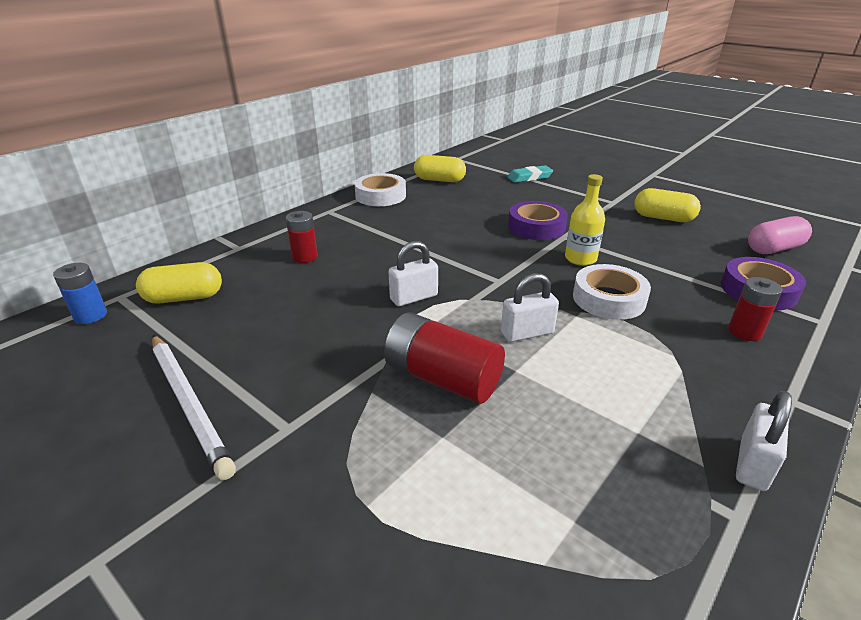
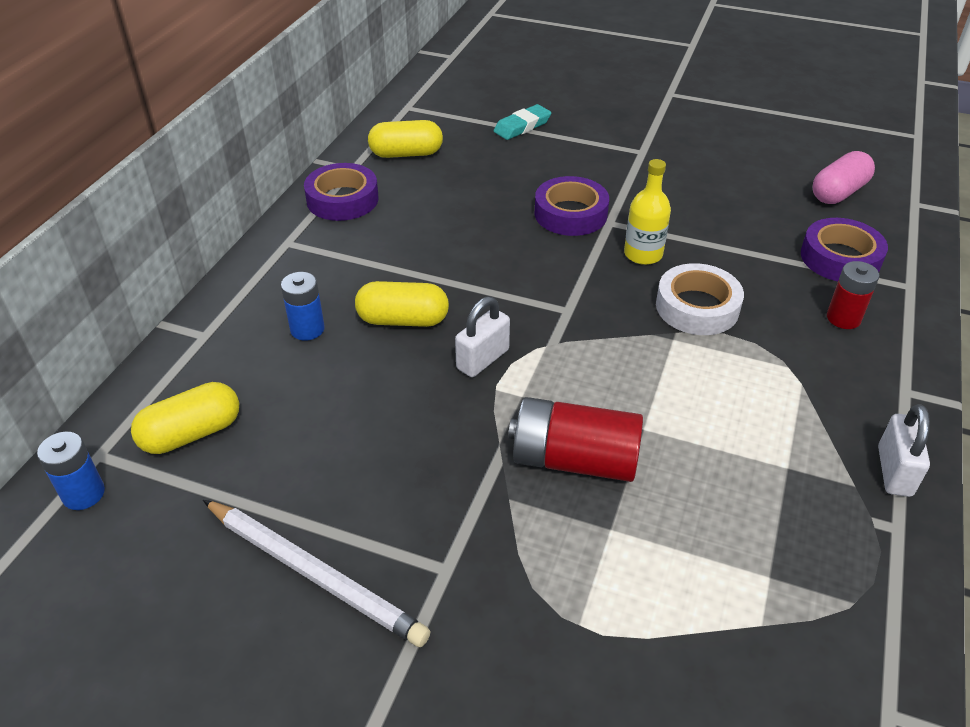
camera: 20 degrees left, 10 degrees up
red battery [286,211,318,263] -> blue battery [281,272,325,341]
white tape [354,173,406,206] -> purple tape [304,163,379,221]
white padlock [501,273,559,342] -> none
yellow capsule [634,188,701,222] -> yellow capsule moved to [355,281,449,327]

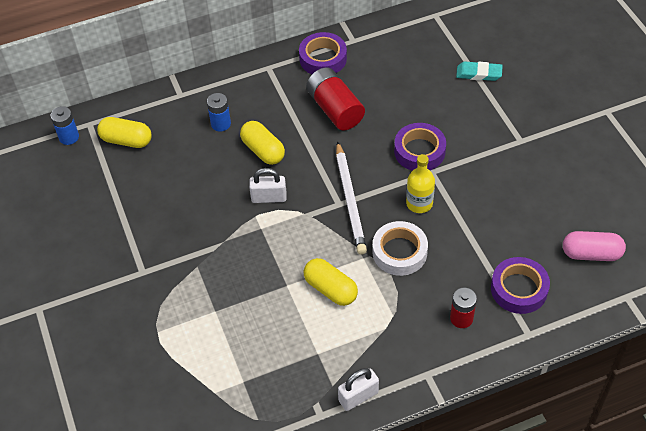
camera: 50 degrees right, 10 degrees up
white pencil [203,500,431,647] -> white pencil moved to [336,141,367,255]
yellow capsule [368,120,443,158] -> yellow capsule moved to [304,258,358,306]
red battery [508,397,643,482] -> red battery moved to [306,68,365,130]

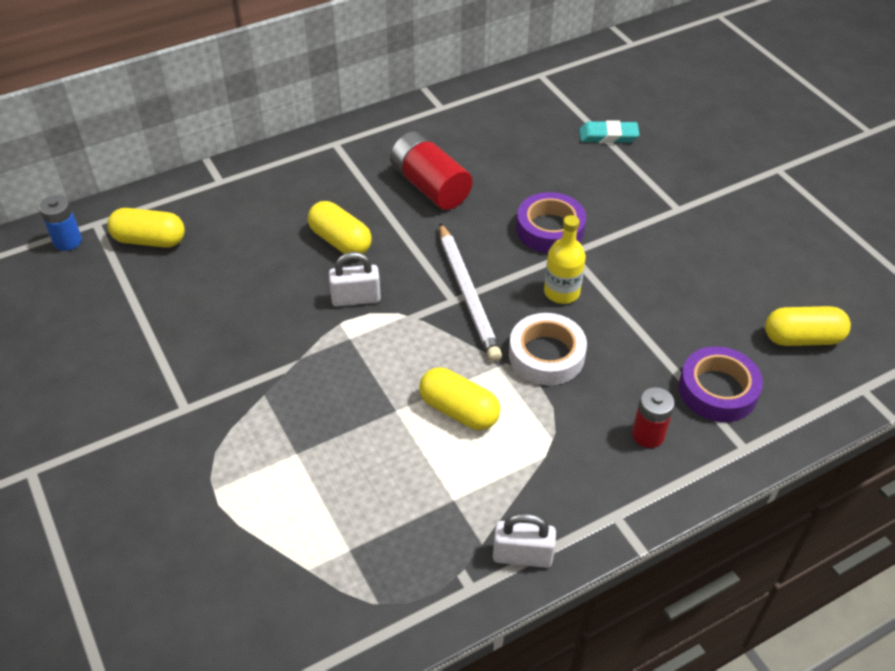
camera: 10 degrees left, 5 degrees down
blue battery [207,93,231,131] -> none
purple tape [299,32,347,74] -> none
white padlock [338,368,379,411] -> white padlock turned 45 degrees clockwise [493,513,556,568]
pink capsule [563,231,626,261] -> yellow capsule [765,306,851,346]

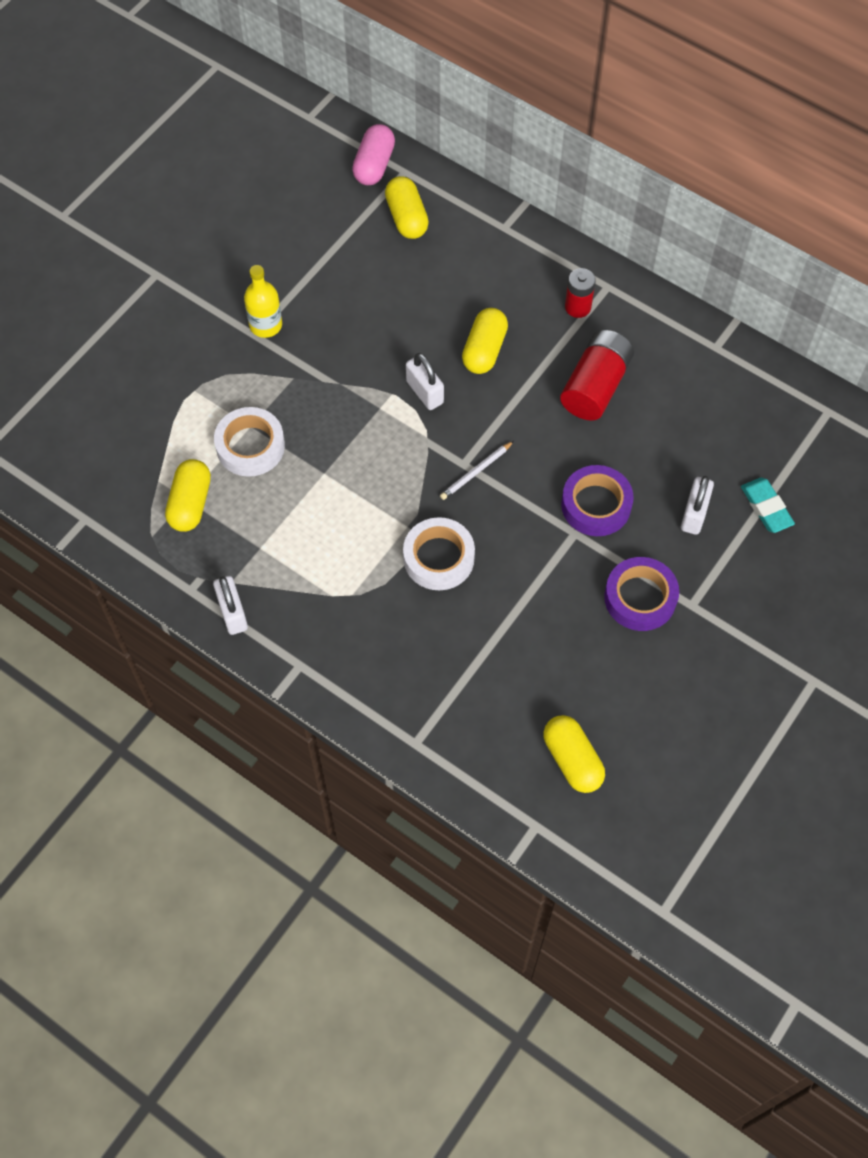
camera: 65 degrees right, 15 degrees up
blue battery [39,195,82,251] -> pink capsule [352,124,395,185]
yellow capsule [419,368,500,430] -> yellow capsule moved to [165,459,211,532]
white pencil [439,223,502,362] -> white pencil [440,441,514,500], size x0.53
yellow bottle [544,215,586,304] -> yellow bottle moved to [244,265,282,338]
red battery [632,387,675,448] -> red battery moved to [565,268,596,318]
purple tape [679,346,763,422] -> purple tape moved to [604,557,679,631]
none -> white tape [214,407,285,477]
none -> white padlock [681,476,714,535]

